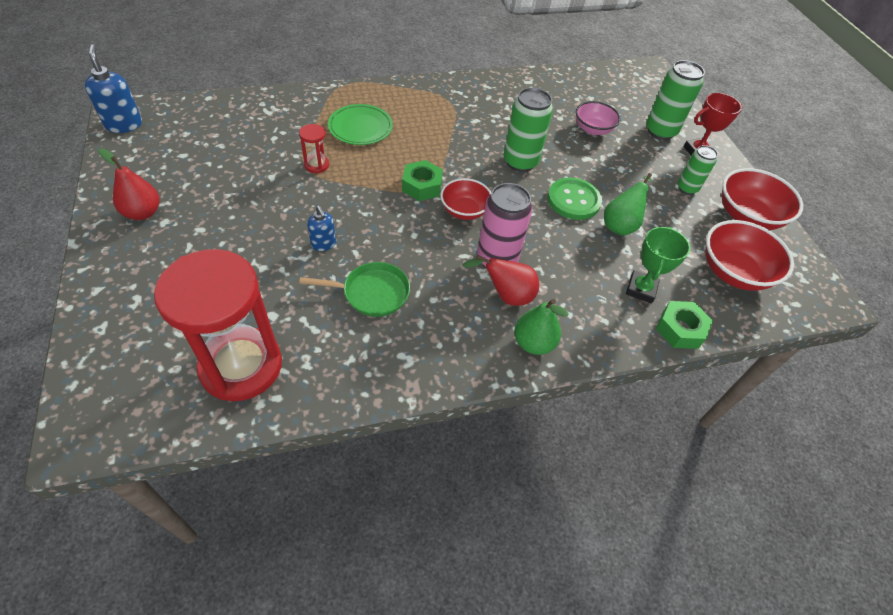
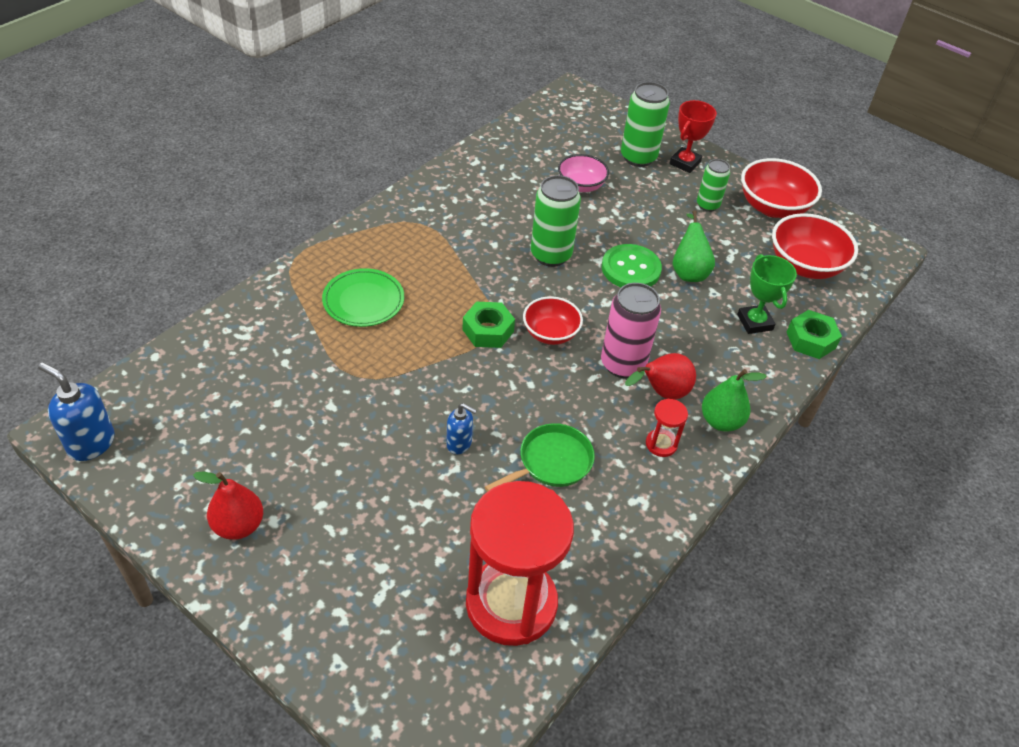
camera: 35 degrees left, 5 degrees down
red hourglass [299,124,329,173] -> red hourglass moved to [646,399,688,457]

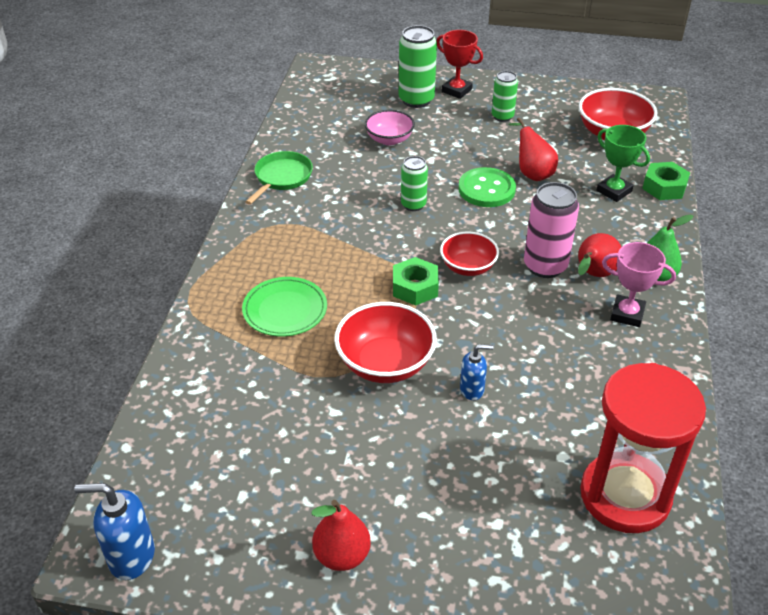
camera: 25 degrees left, 5 degrees down
green pan [485,423,595,492] -> green pan moved to [245,151,313,205]
green can [531,175,581,267] -> green can [401,156,428,211], size x0.62
red hourglass [646,399,688,457] -> pink trophy [602,242,676,327]
red trophy [670,100,717,173] -> red trophy turned 60 degrees counterclockwise [437,30,483,99]
green pear [673,210,715,282] -> red pear [508,117,558,181]
red bowl [741,158,822,218] -> red bowl moved to [334,302,437,383]

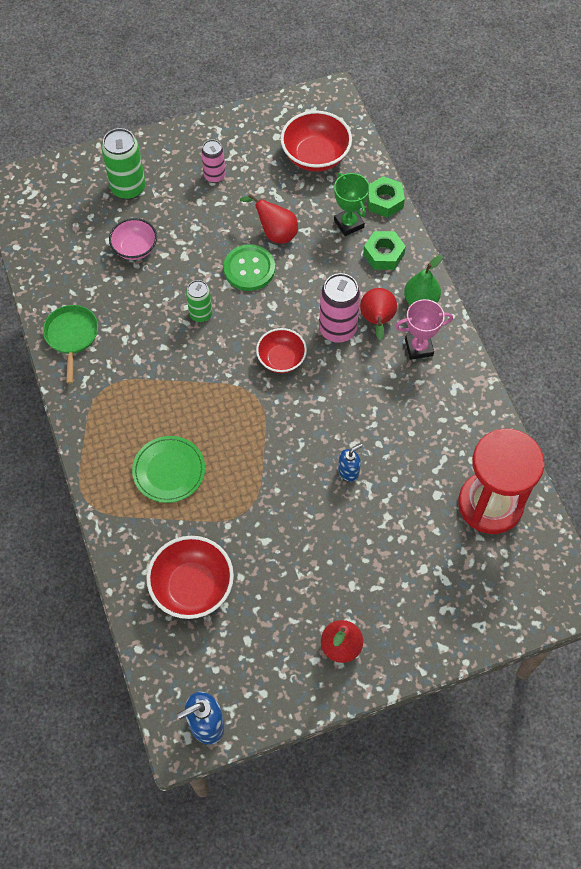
camera: 30 degrees left, 20 degrees up
red bowl [334,302,437,383] -> red bowl moved to [146,536,234,619]
green nut [393,257,439,306] -> green nut moved to [363,231,406,270]
red trophy [437,30,483,99] -> none
green can [492,71,518,122] -> pink can [201,140,225,183]
green trophy [596,125,650,202] -> green trophy turned 45 degrees clockwise [334,173,370,236]

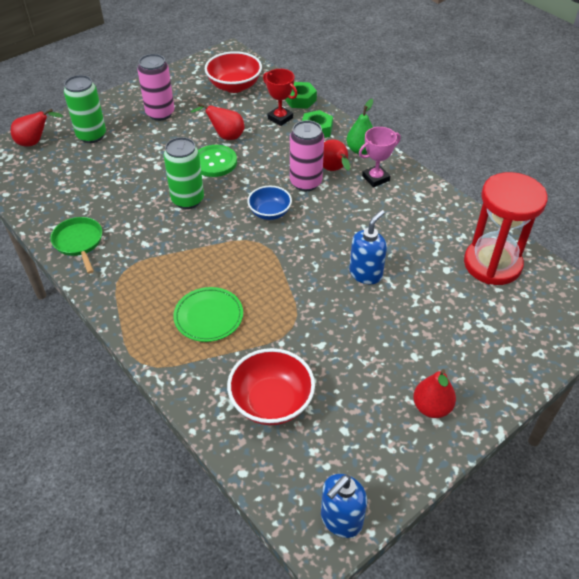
camera: 20 degrees left, 15 degrees down
pink bowl [109,218,157,260] -> none
green can [186,280,212,322] -> green can [164,137,204,209], size x1.62
pink can [201,140,225,183] -> pink can [137,54,174,121], size x1.62
red bowl [256,328,307,373] -> blue bowl [247,186,292,220]
green trophy [334,173,370,236] -> red trophy [263,69,298,126]
blue soap dispenser [338,444,363,482] -> blue soap dispenser [349,210,387,284], size x1.61
none -> red pear [11,109,63,146]

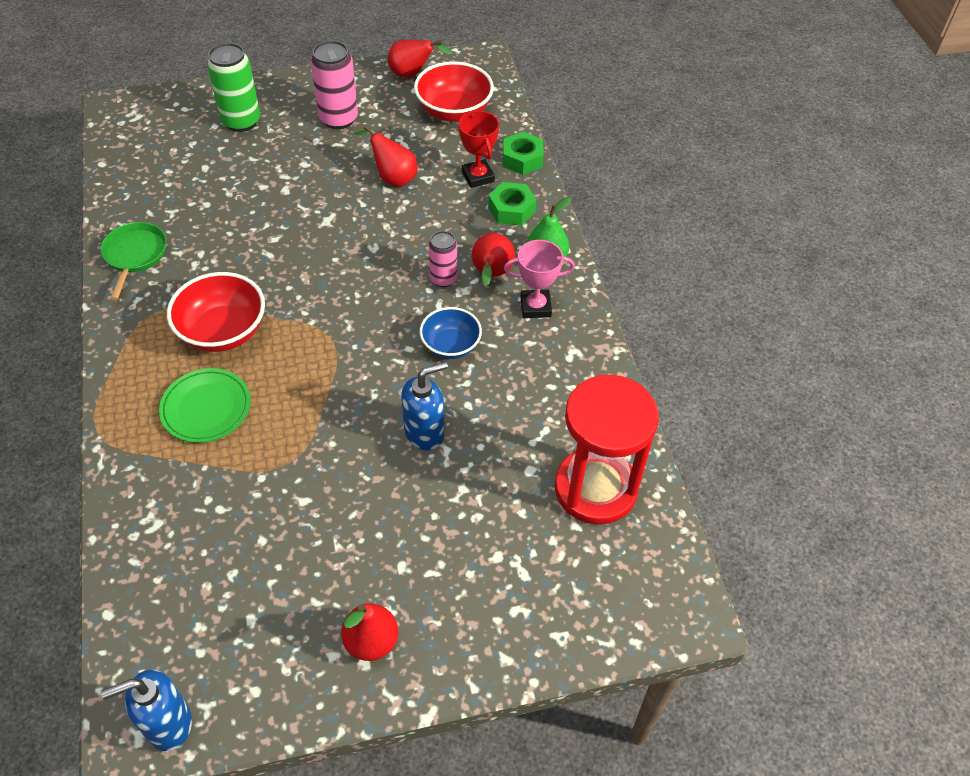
camera: 25 degrees right, 5 degrees up
red pear [11,109,63,146] -> red pear moved to [388,40,453,78]
green can [164,137,204,209] -> none
green button [199,145,237,177] -> none
red bowl [227,348,315,425] -> red bowl moved to [167,272,265,352]
blue bowl [247,186,292,220] -> blue bowl moved to [420,307,482,359]
pink can [290,120,324,191] -> pink can [429,231,457,287], size x0.62

